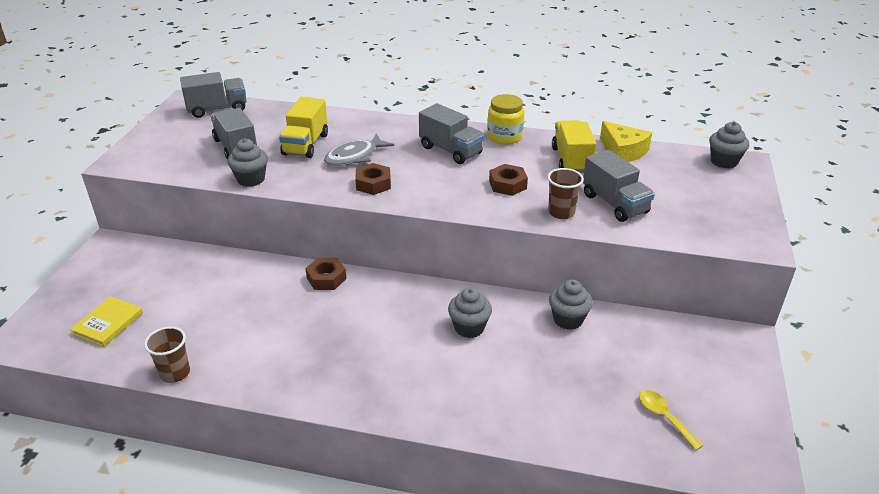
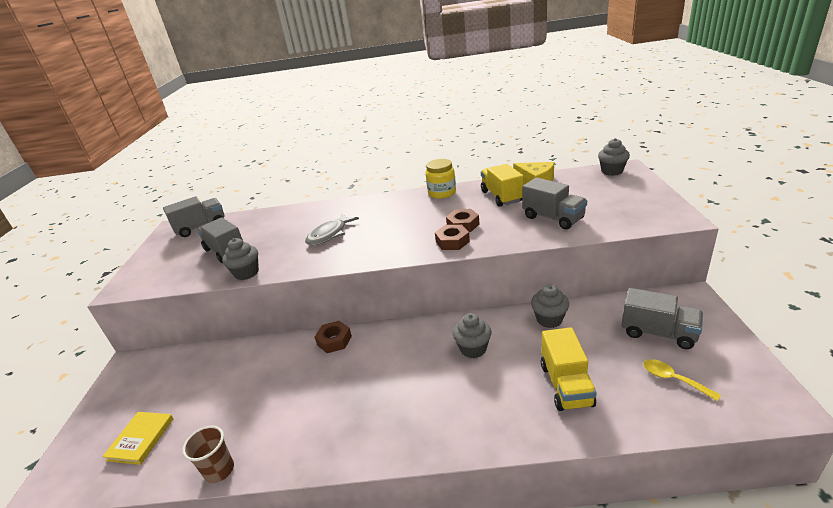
camera: 10 degrees left, 5 degrees down
yellow truck [279,97,328,158] -> yellow truck moved to [541,327,597,411]
brown nut [355,163,391,195] -> brown nut moved to [435,225,470,250]
grey truck [419,103,484,164] -> grey truck moved to [622,288,703,349]
brown cup [547,168,584,219] -> none

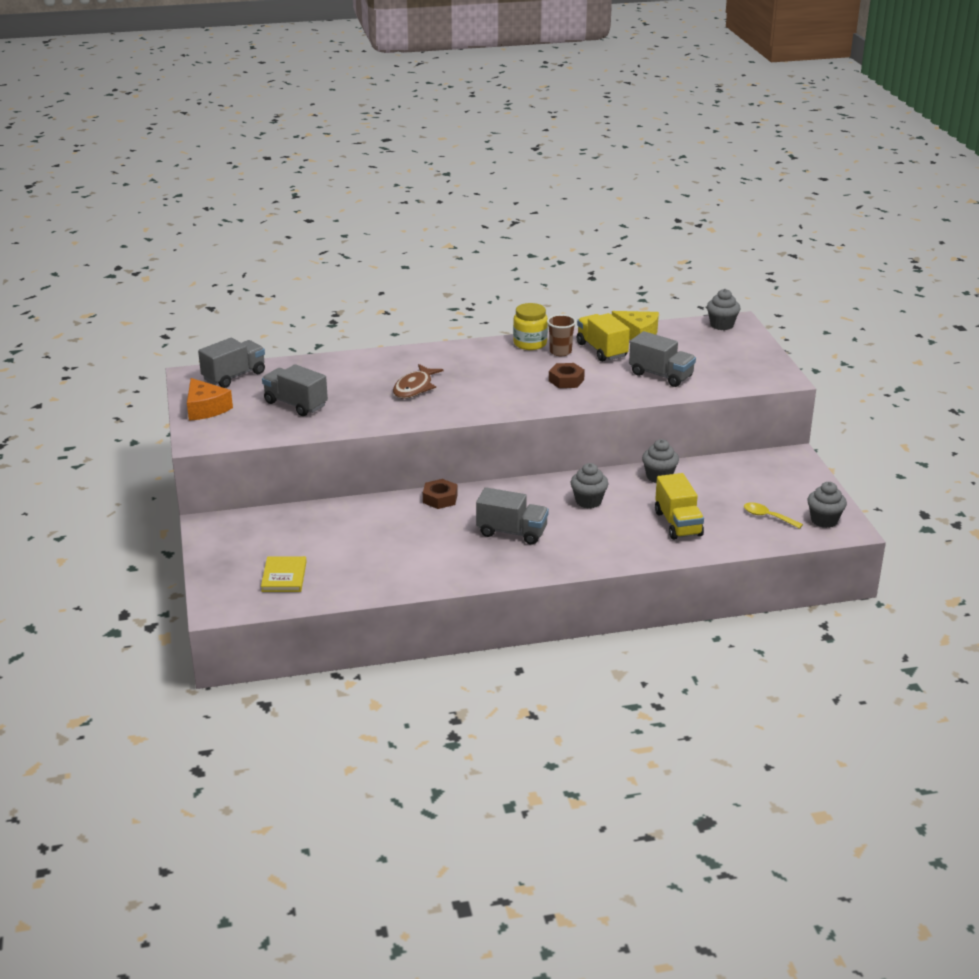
camera: 15 degrees left, 0 degrees up
brown cup [182,425,234,483] -> brown cup moved to [547,314,576,356]
grey cupcake [222,238,259,280] -> grey cupcake moved to [808,482,847,528]
grey fish [305,213,359,245] -> brown fish [393,364,443,399]
brown nut [435,225,470,250] -> none
grey truck [622,288,703,349] -> grey truck moved to [476,487,549,545]
none -> orange cheese [187,378,233,421]

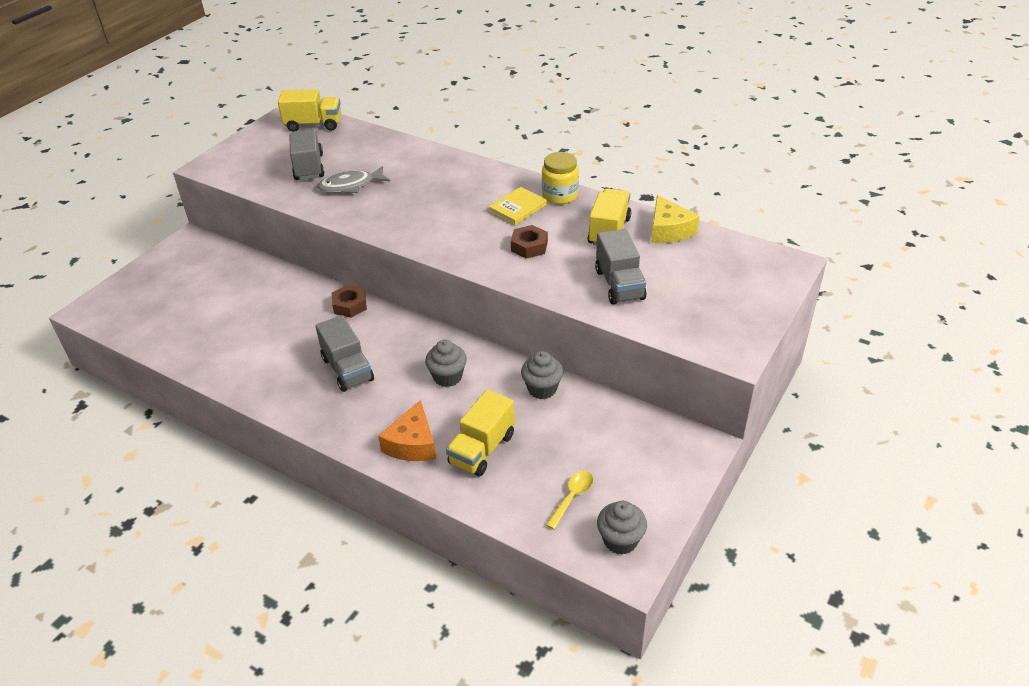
camera: 45 degrees right, 10 degrees up
orange cheese [187,378,233,421] -> orange cheese moved to [378,400,436,461]
grey truck [198,338,265,388] -> yellow truck [278,89,341,132]
yellow book [261,556,307,592] -> yellow book moved to [489,187,547,225]
brown fish [393,364,443,399] -> none
brown cup [547,314,576,356] -> none
grey cupcake [707,289,741,330] -> none
yellow spoon [744,502,803,529] -> yellow spoon turned 45 degrees clockwise [546,471,593,530]
none -> grey fish [318,166,390,193]

